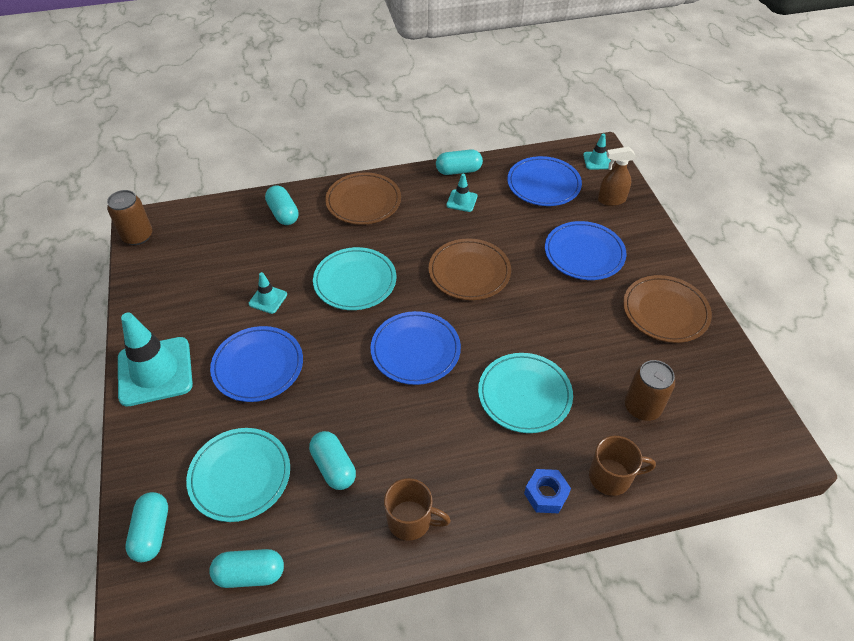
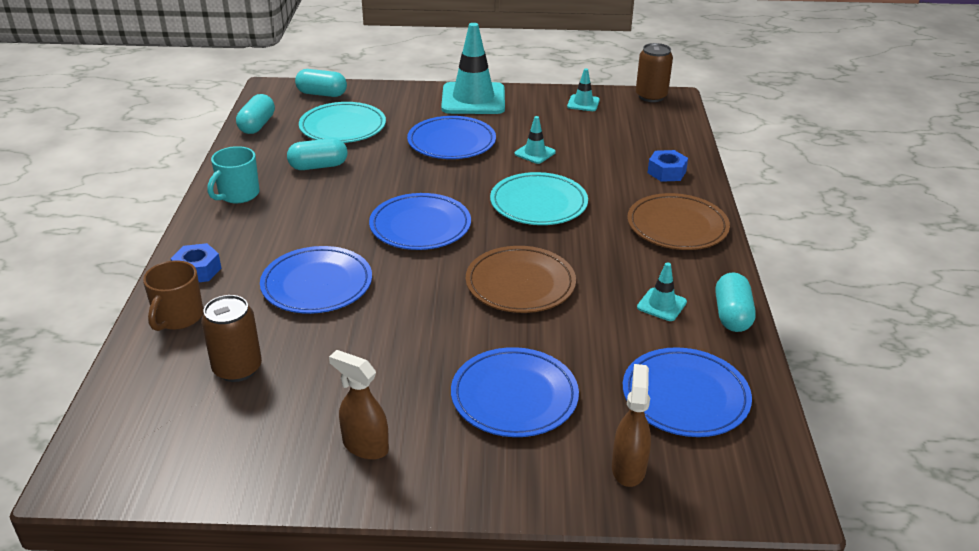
camera: 105 degrees right, 15 degrees down
turquoise capsule [265,185,299,225] -> blue nut [648,150,688,182]
brown mug [384,478,451,541] -> turquoise mug [207,146,260,203]
turquoise plate [478,353,573,433] -> blue plate [260,246,372,314]
turquoise traffic cone [583,134,611,170] -> turquoise traffic cone moved to [567,68,600,111]
brown plate [623,275,712,343] -> brown spray bottle [329,350,389,460]

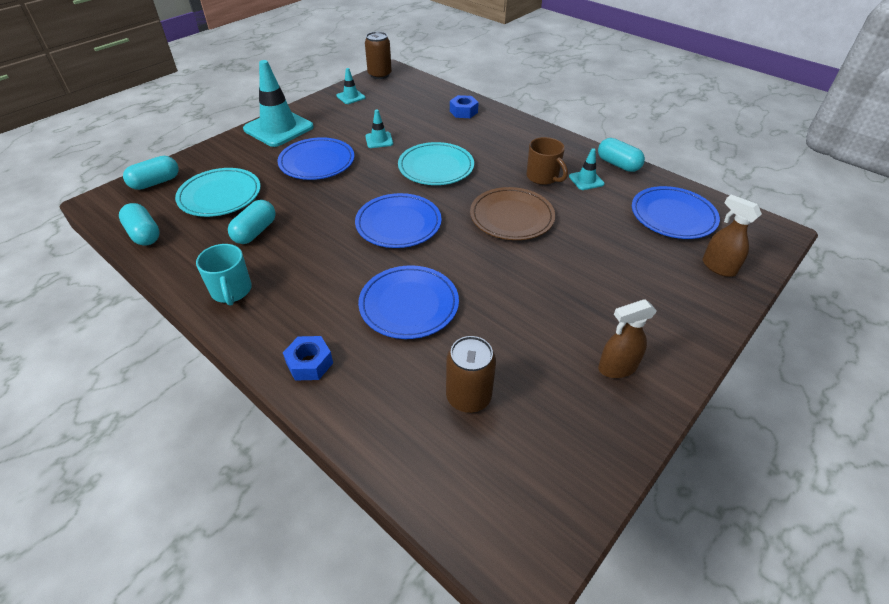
camera: 50 degrees left, 10 degrees up
brown mug [143,260,204,331] -> brown mug moved to [526,137,568,185]
blue plate [451,347,579,437] -> none
brown plate [627,193,730,250] -> none

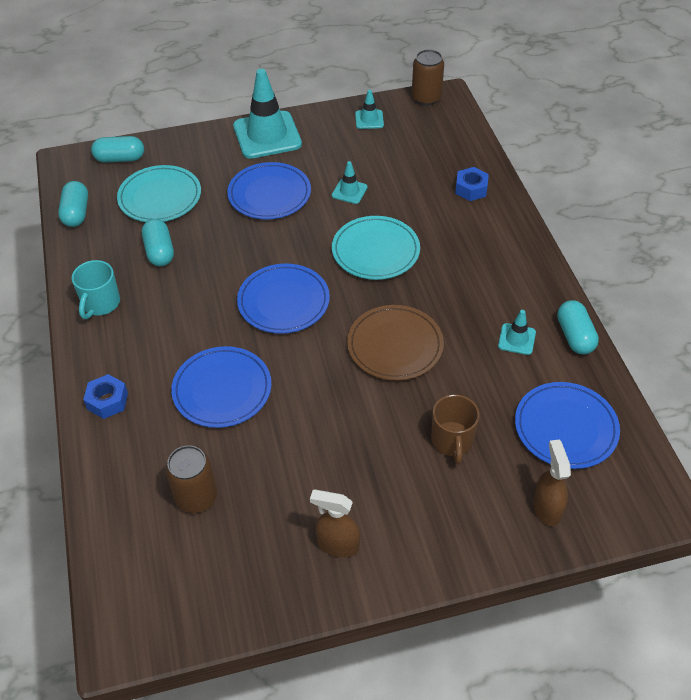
camera: 35 degrees right, 5 degrees up
turquoise capsule [228,200,276,244] -> turquoise capsule turned 75 degrees counterclockwise [142,219,174,266]
brown mug [526,137,568,185] -> brown mug moved to [431,394,480,464]

